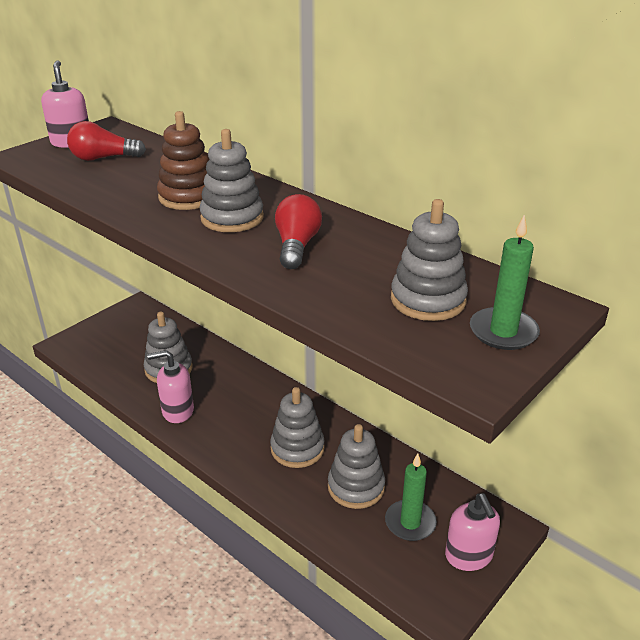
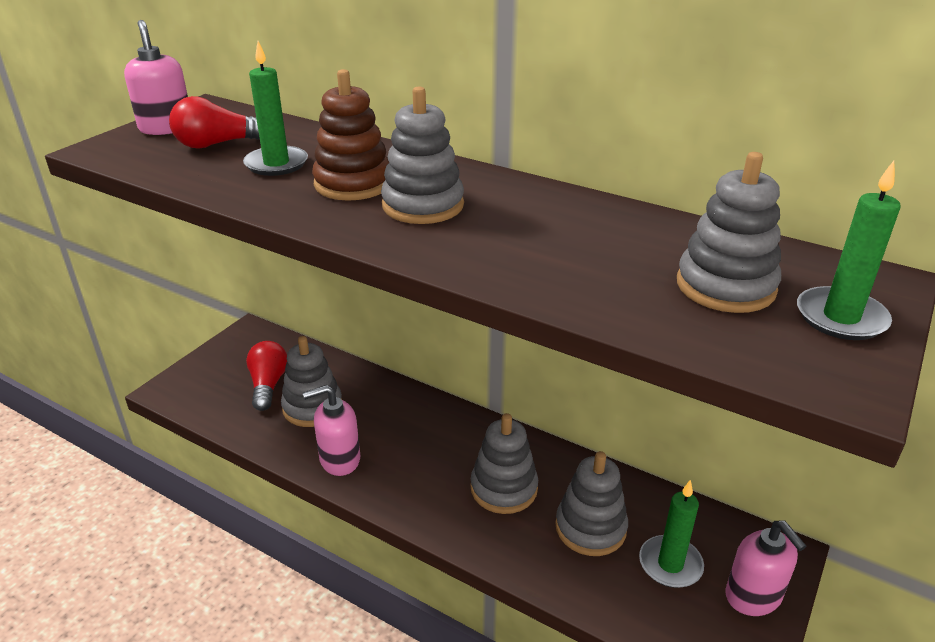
camera: 10 degrees left, 0 degrees up
red light bulb [275,194,322,269] -> red light bulb moved to [246,341,287,411]
none -> green candle [243,41,308,176]

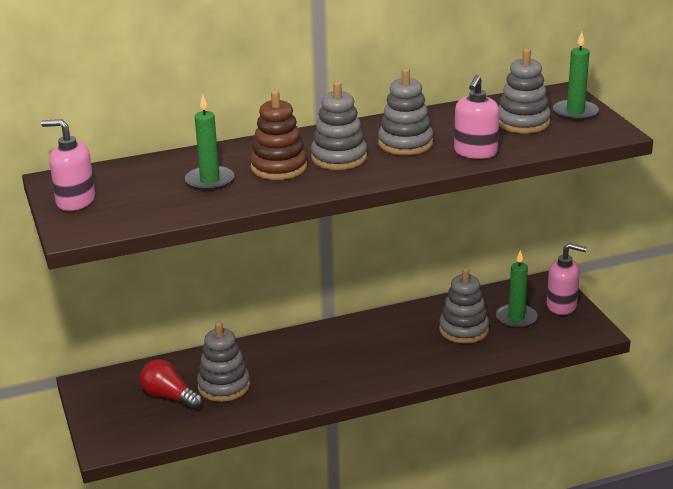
camera: 50 degrees left, 5 degrees down
red light bulb [169,96,260,149] -> none
pink soap dispenser [303,385,360,476] -> pink soap dispenser moved to [454,75,499,159]
grey stacking toy [471,413,538,514] -> grey stacking toy moved to [378,68,433,155]

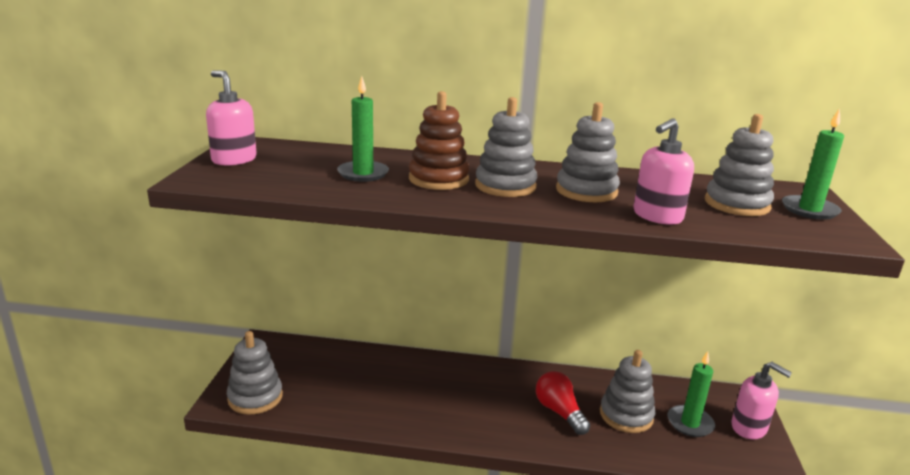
camera: 25 degrees right, 5 degrees down
red light bulb [140,359,203,410] -> red light bulb moved to [536,371,590,435]
grey stacking toy [197,322,250,402] -> grey stacking toy moved to [227,331,283,415]

